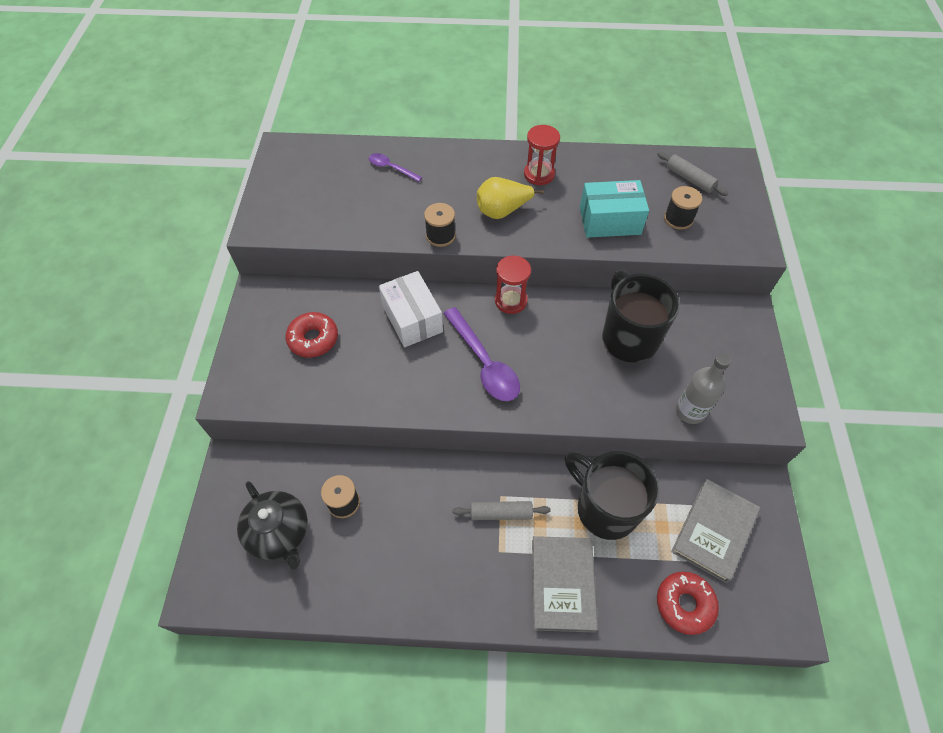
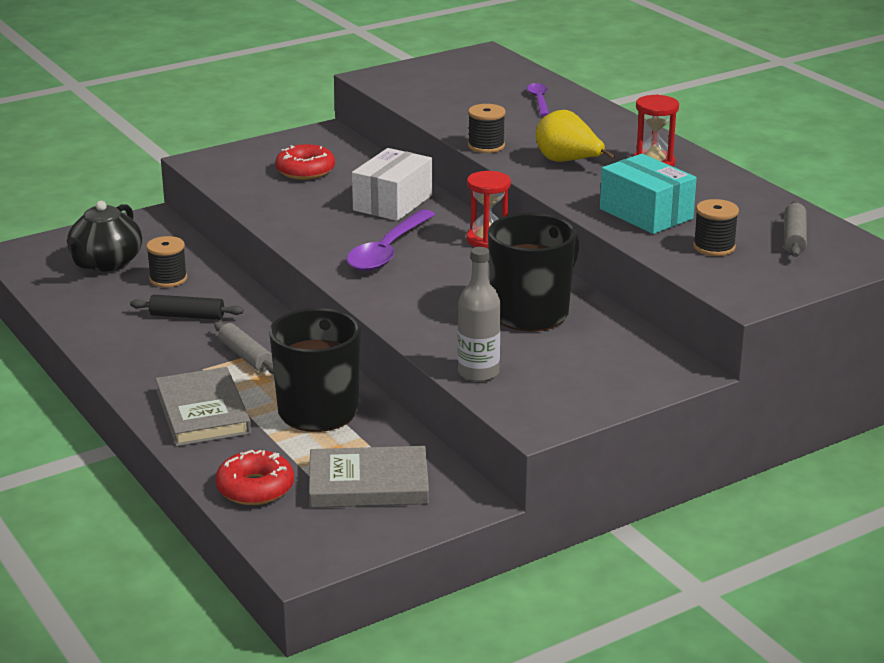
camera: 55 degrees right, 30 degrees down
grey book [532,536,598,633] -> grey book turned 75 degrees counterclockwise [156,367,251,447]
none -> black rolling pin [130,295,244,320]

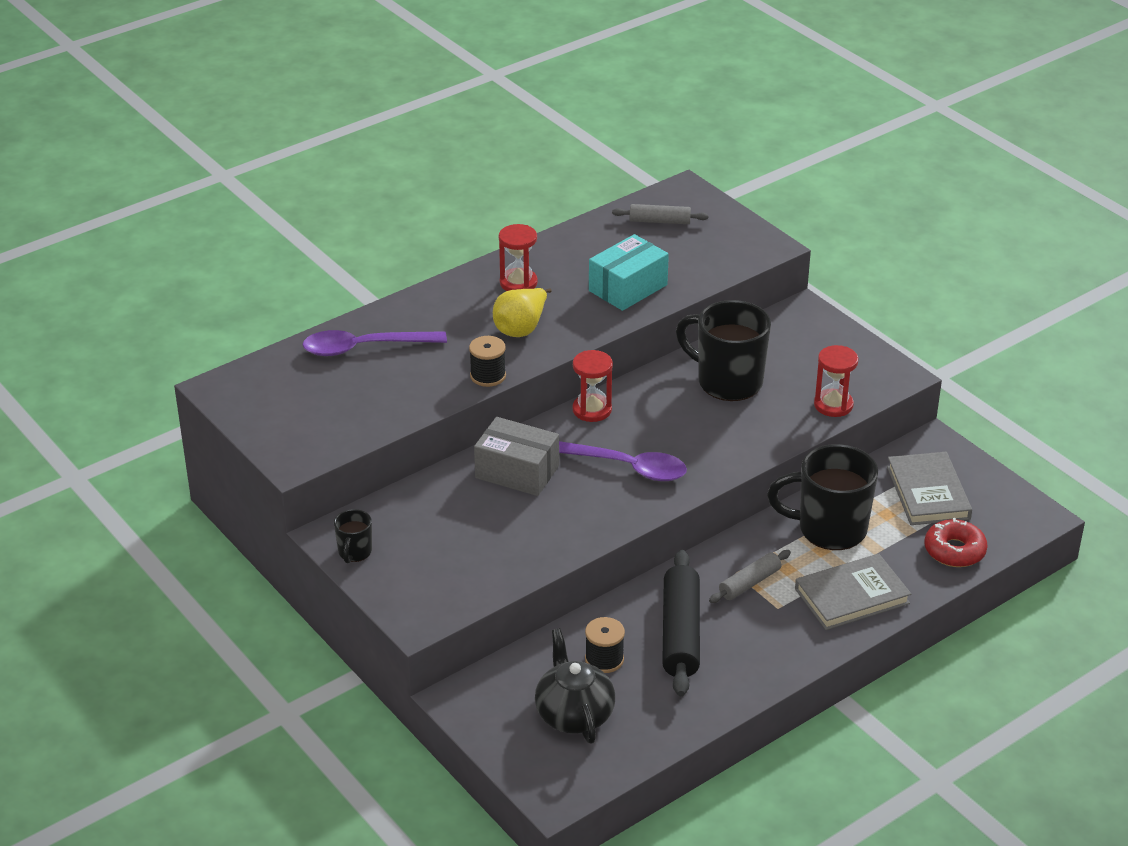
camera: 95 degrees left, 10 degrees up
black teapot [67,201,142,271] -> black teapot turned 120 degrees counterclockwise [535,628,615,744]
black rolling pin [130,295,244,320] -> black rolling pin [662,550,700,696], size x1.77
red donut [275,144,335,180] -> none
white box [352,148,432,221] -> grey box [474,417,559,496]
grey bottle [458,247,501,382] -> red hourglass [814,345,858,417]
purple spoon [527,83,549,116] -> purple spoon [303,330,447,356], size x1.84
black spool [693,199,739,256] -> none
none -> black mug [334,509,372,564]

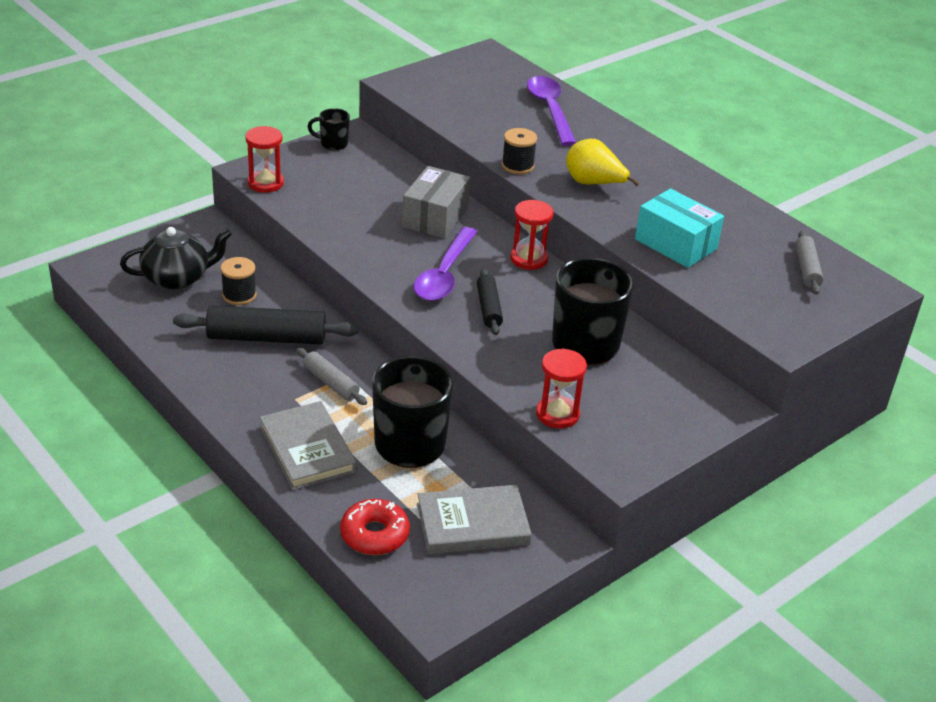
camera: 85 degrees right, 0 degrees up
red hourglass [499,224,538,291] -> red hourglass moved to [245,126,284,193]
none -> black rolling pin [477,268,503,335]

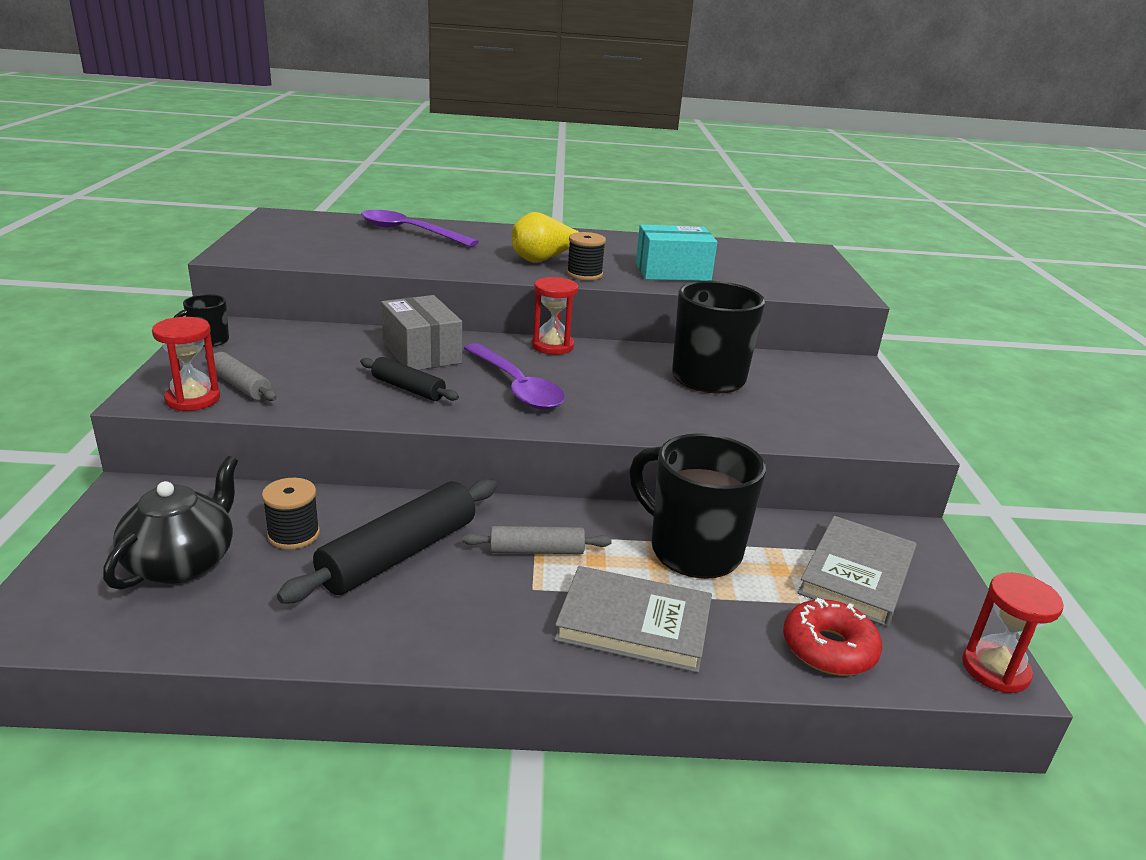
camera: 50 degrees left, 10 degrees down
black rolling pin [477,268,503,335] -> black rolling pin moved to [360,357,459,401]
black spool [502,128,537,174] -> black spool moved to [567,232,606,280]
red hourglass [536,349,587,429] -> red hourglass moved to [962,572,1064,693]
grey rolling pin [795,231,823,295] -> grey rolling pin moved to [205,352,277,401]

